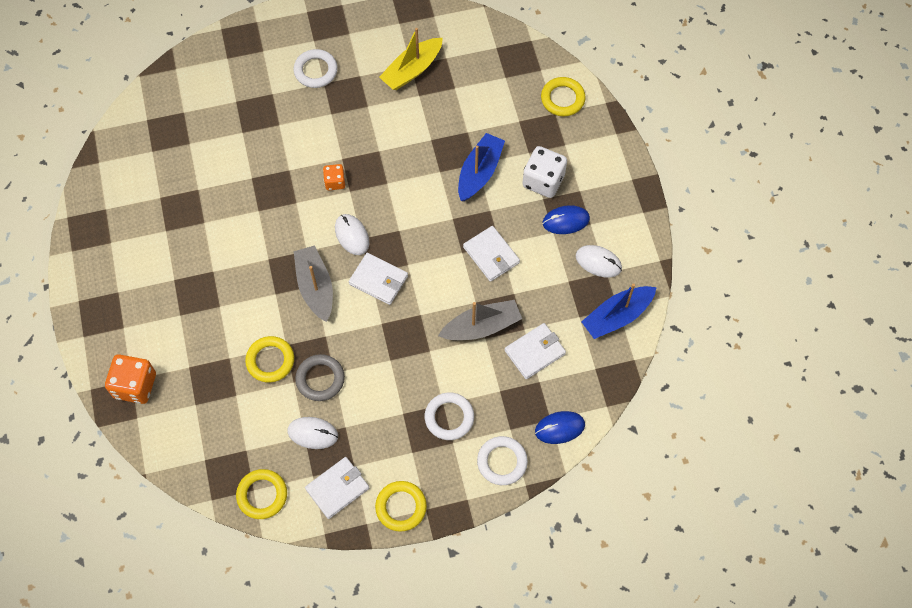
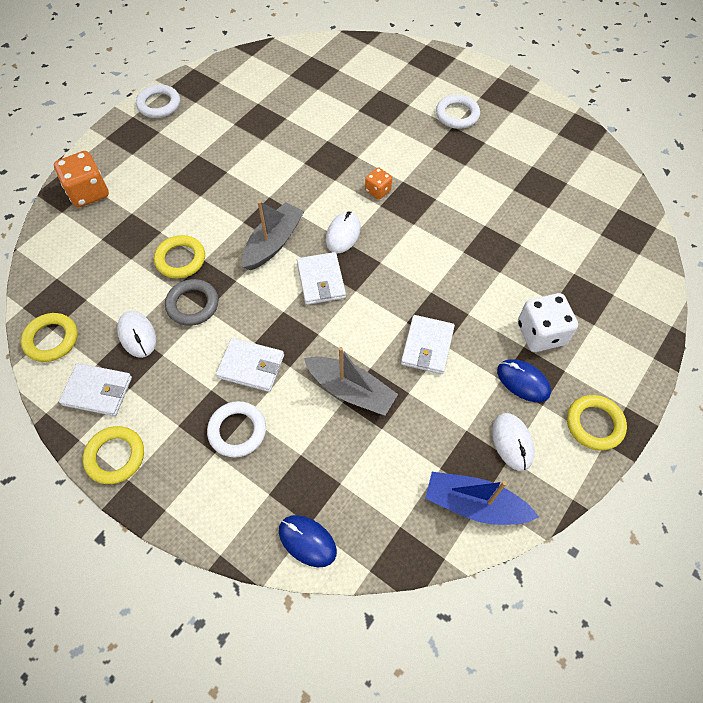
camera: 50 degrees right, 5 degrees down
yellow boat [379,28,443,90] -> none
blue boat [458,133,505,201] -> none
white ring [477,436,528,485] -> white ring moved to [136,84,180,118]
white wallet [505,323,566,379] -> white wallet moved to [216,338,284,392]
yellow ring [541,77,586,116] -> yellow ring moved to [567,395,627,451]

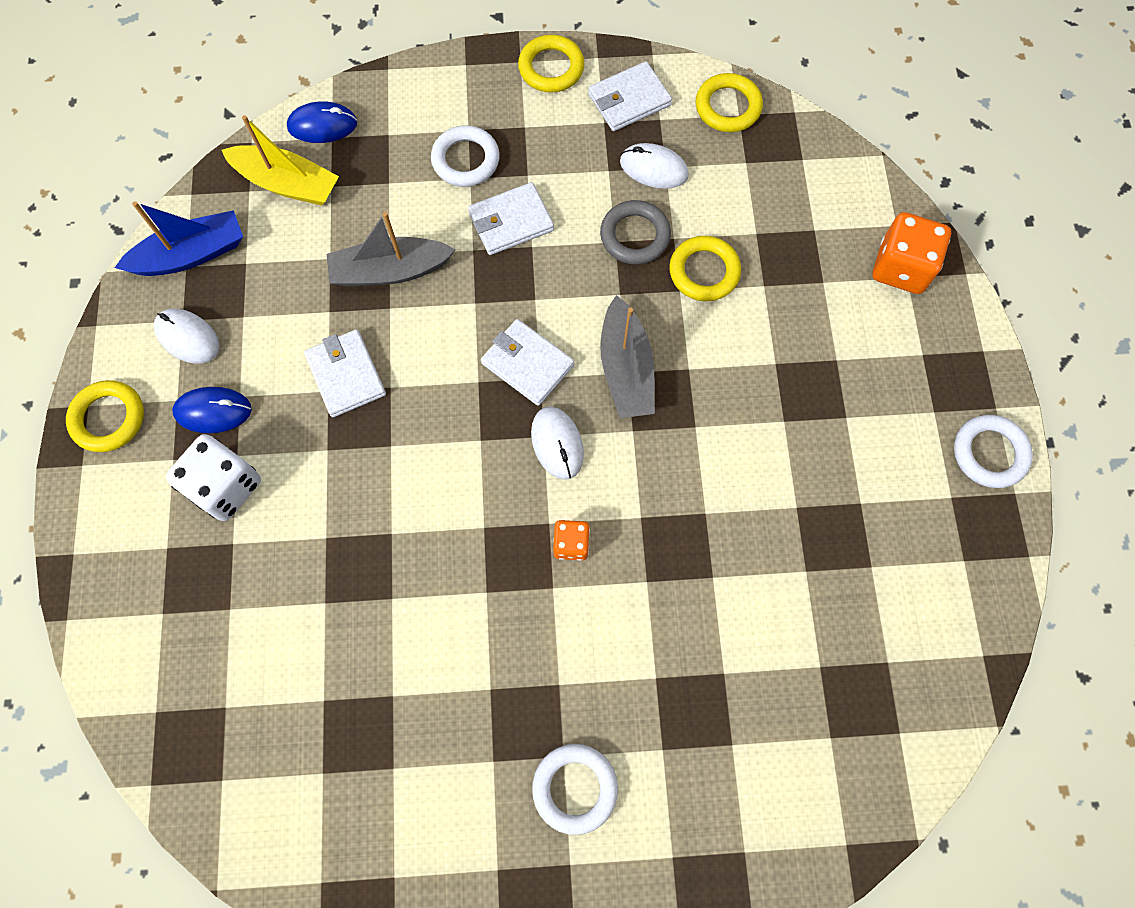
camera: 140 degrees right, 10 degrees up
none -> yellow boat [221,115,339,206]

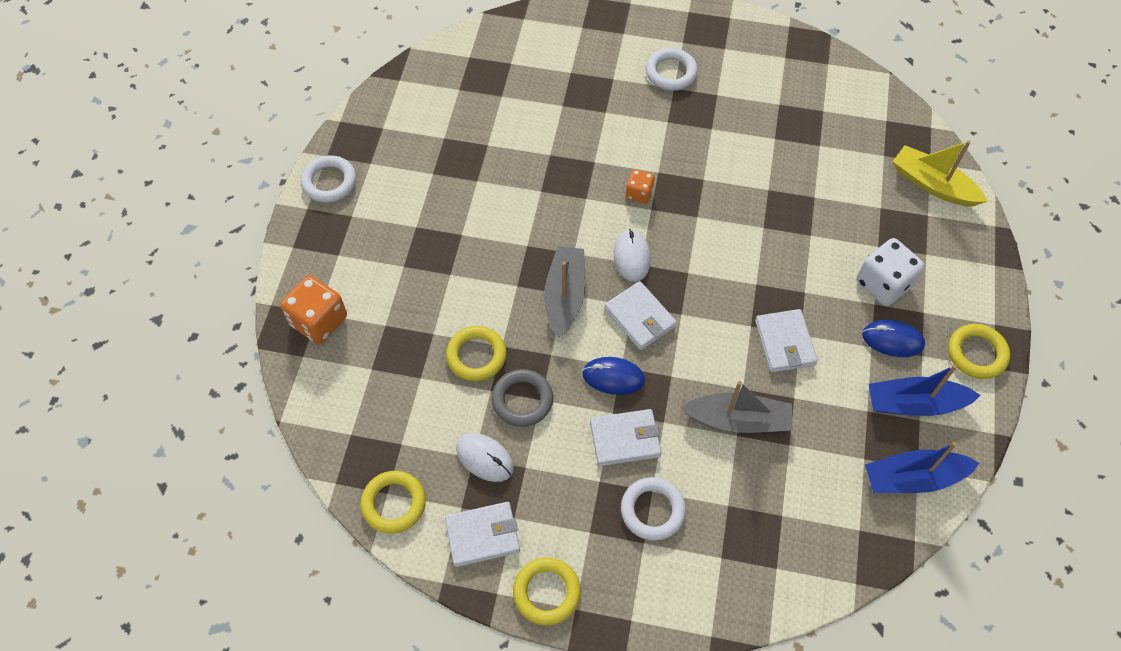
camera: 165 degrees left, 10 degrees down
white mouse [153,309,219,364] -> blue boat [869,365,981,416]
yellow boat [221,115,339,206] -> yellow boat moved to [893,140,988,207]
blue mouse [287,102,357,143] -> blue mouse moved to [582,357,645,395]

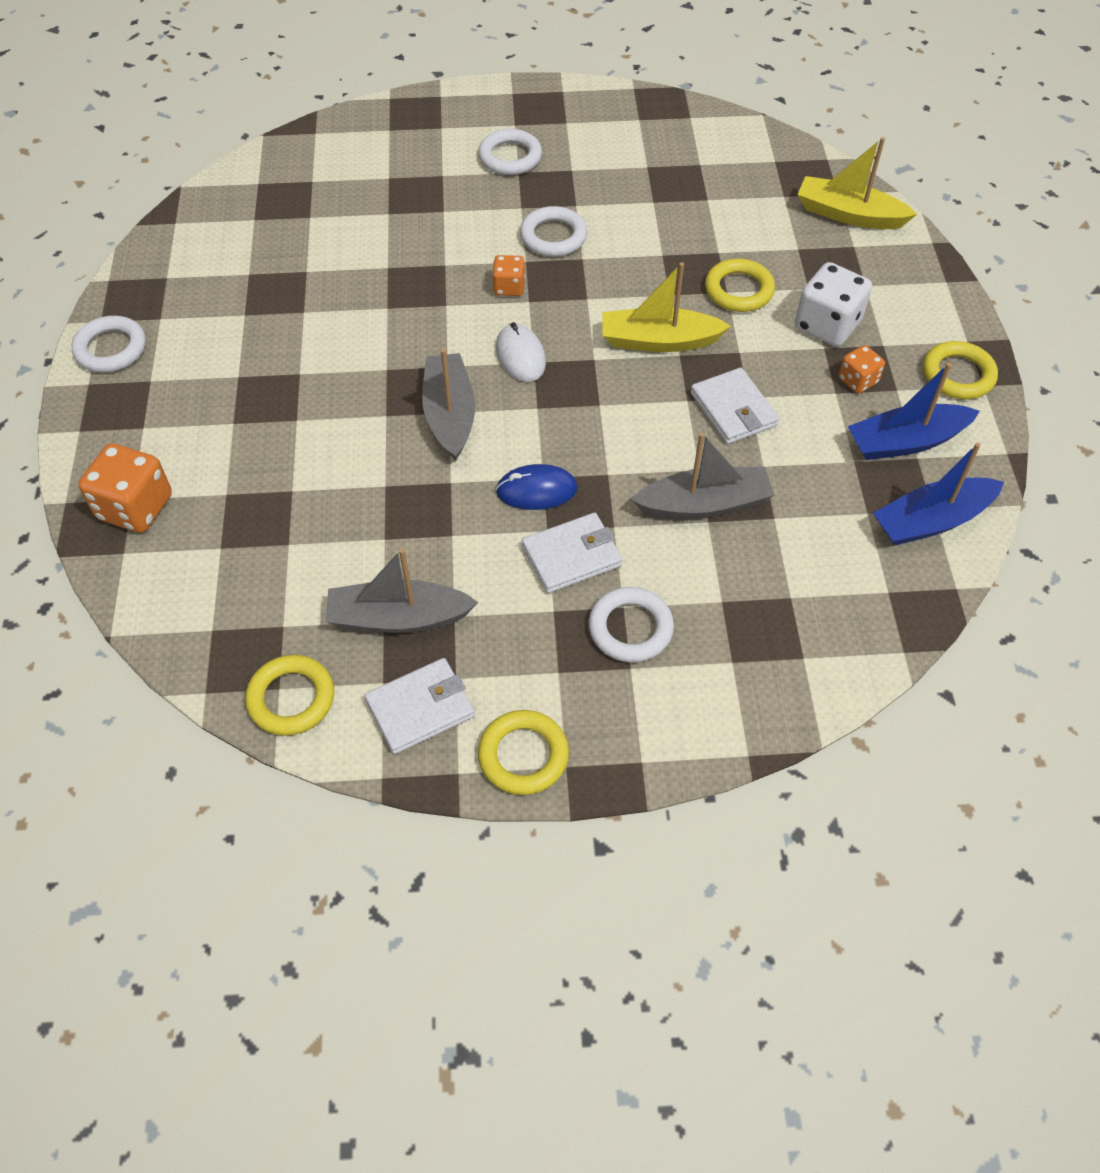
camera: 15 degrees left, 5 degrees down
yellow ring [446,326,507,381] -> yellow ring moved to [705,259,775,312]
white mouse [456,433,514,482] -> grey boat [325,548,478,633]
grey ring [491,369,553,427] -> none
white wallet [604,281,677,350] -> none
blue mouse [862,320,925,357] -> orange dice [838,345,885,394]
none -> white ring [520,206,587,257]
none -> yellow boat [603,262,731,352]

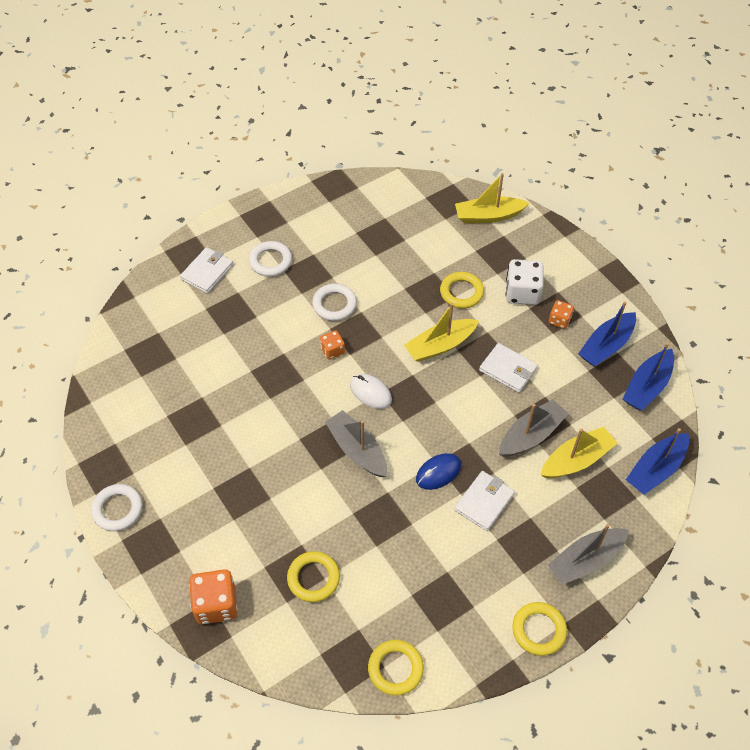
camera: 30 degrees left, 0 degrees up
grey boat [325,548,478,633] -> grey boat moved to [548,524,629,585]
white wallet [365,658,475,754] -> white wallet moved to [180,247,234,294]
white ring [588,587,674,662] -> none
yellow ring [923,341,998,399] -> yellow ring moved to [287,551,340,602]
none -> yellow boat [541,426,617,478]
none -> blue boat [626,428,689,495]

